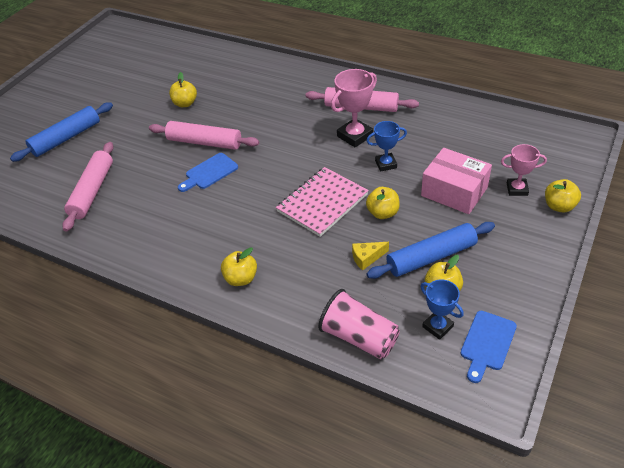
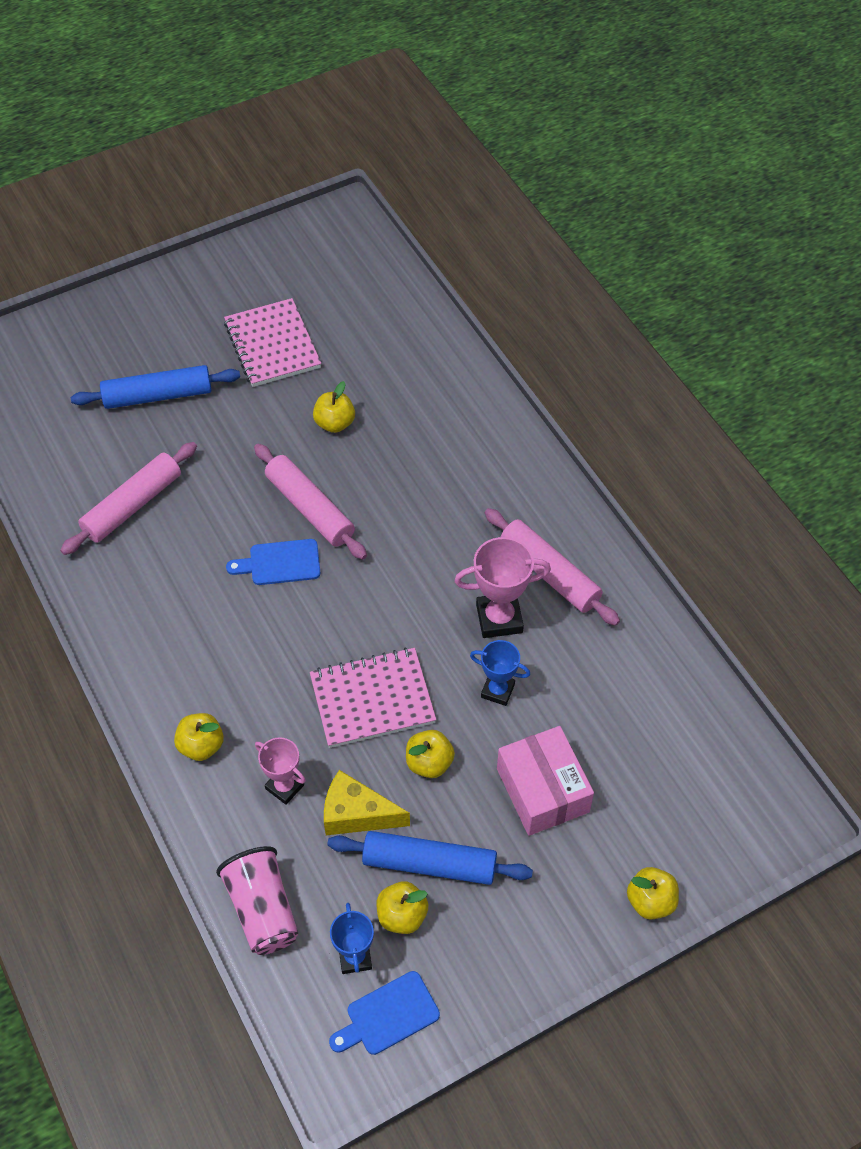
camera: 30 degrees right, 10 degrees up
yellow cheese [352,242,389,271] -> yellow cheese [324,770,410,835], size x1.63
pink trophy [501,144,547,196] -> pink trophy moved to [255,737,306,805]
none -> pink notebook [224,298,321,387]

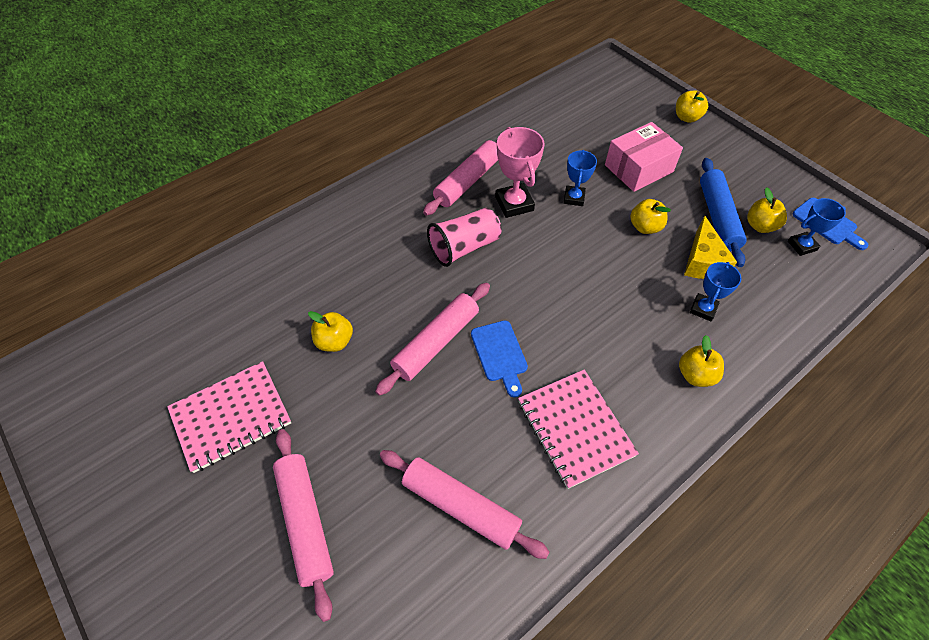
camera: 100 degrees left, 0 degrees up
blue rolling pin [71,365,240,409] -> pink rolling pin [273,429,334,622]
pink cup [216,846,298,955] -> pink cup moved to [427,208,501,267]
pink trophy [255,737,306,805] -> blue trophy [690,262,741,321]
pink notebook [310,648,436,748] -> pink notebook moved to [518,370,639,489]

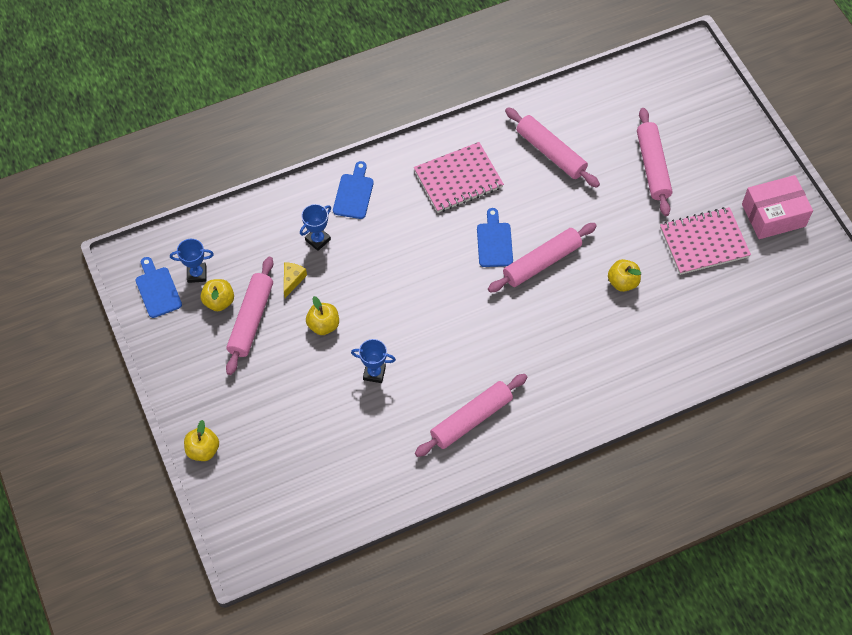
camera: 165 degrees left, 5 degrees up
pink cup [427,208,501,267] -> none
pink trophy [495,127,545,218] -> none
pink notebook [518,370,639,489] -> pink notebook turned 75 degrees clockwise [414,142,504,213]
blue trophy [564,150,597,206] -> blue trophy turned 75 degrees clockwise [351,339,396,383]
pink box [605,122,683,192] -> pink box moved to [742,175,813,239]
yellow apple [679,335,724,387] -> blue cutting board [333,161,374,219]
yellow cheese [684,215,737,279] -> yellow cheese [284,262,307,298], size x0.61
blue rolling pin [700,158,747,267] -> pink rolling pin [226,257,273,375]

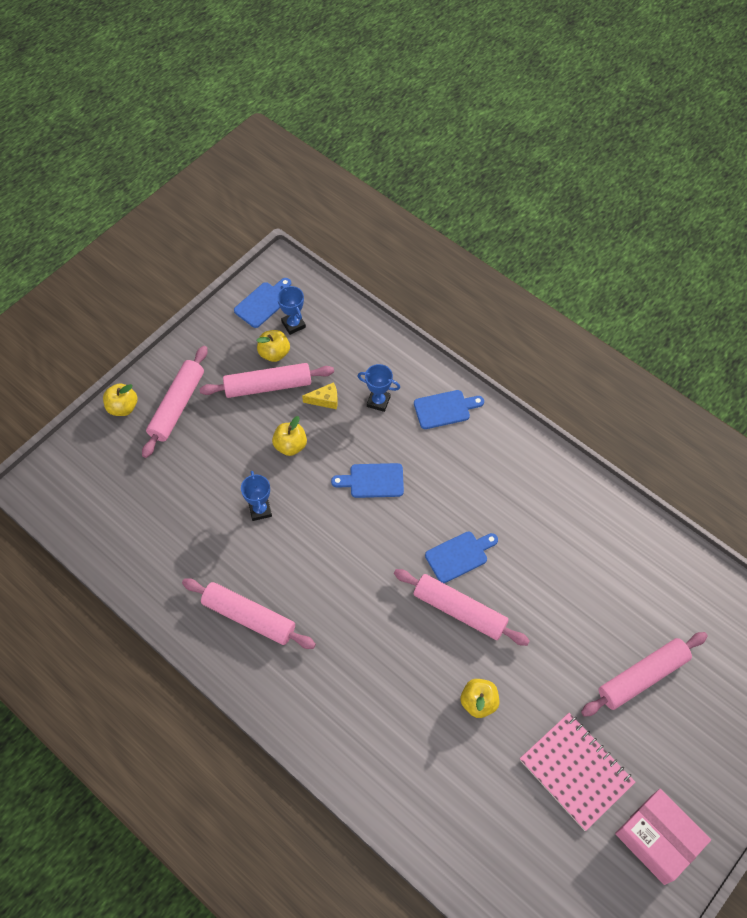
camera: 65 degrees right, 0 degrees up
pink notebook [414,142,504,213] -> none
pink rolling pin [505,107,600,188] -> pink rolling pin moved to [142,346,208,458]
none -> blue cutting board [331,463,404,498]

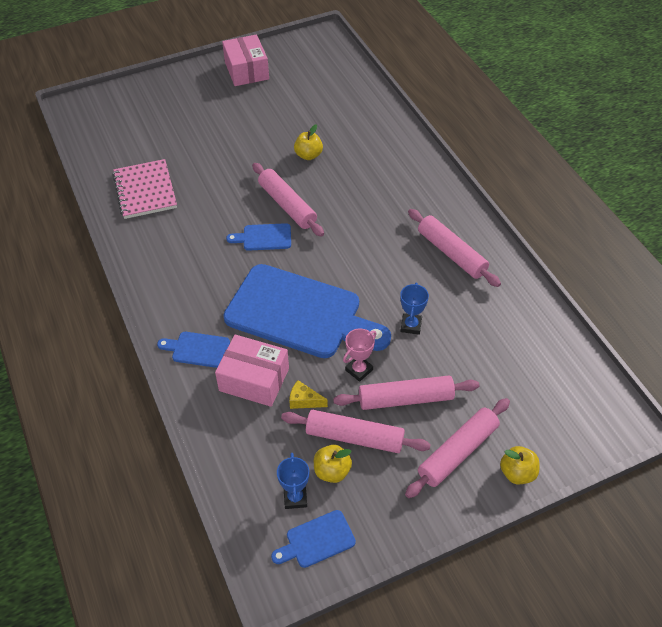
camera: 155 degrees left, 10 degrees down
yellow apple [272,416,307,456] -> pink trophy [343,329,377,382]
blue cutting board [331,463,404,498] -> blue cutting board [224,264,391,358], size x2.37
blue trophy [357,364,400,412] -> pink box [215,335,289,407]
pink notebook [520,713,635,831] -> pink notebook moved to [113,159,177,219]
pink rolling pin [581,632,708,717] -> pink rolling pin moved to [333,376,479,410]

